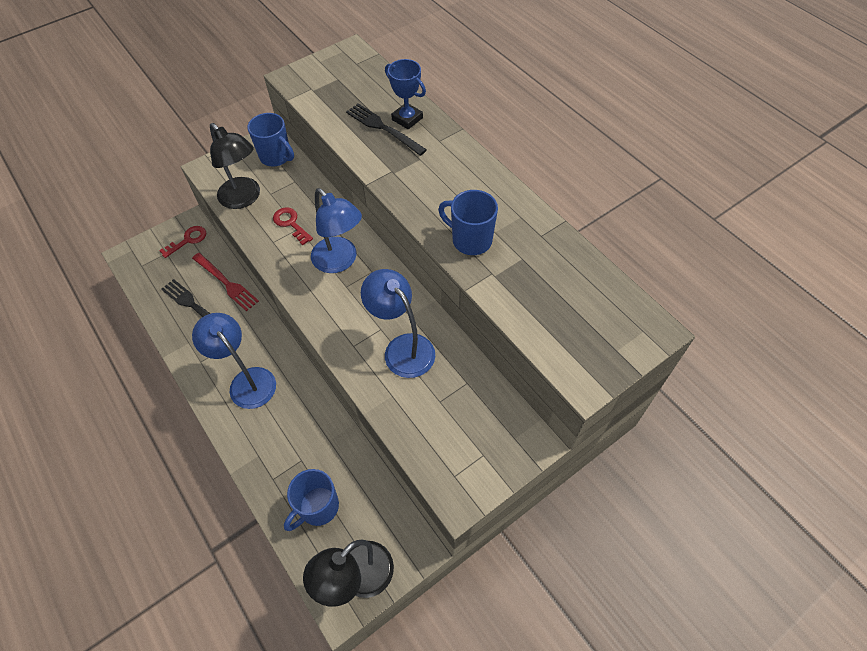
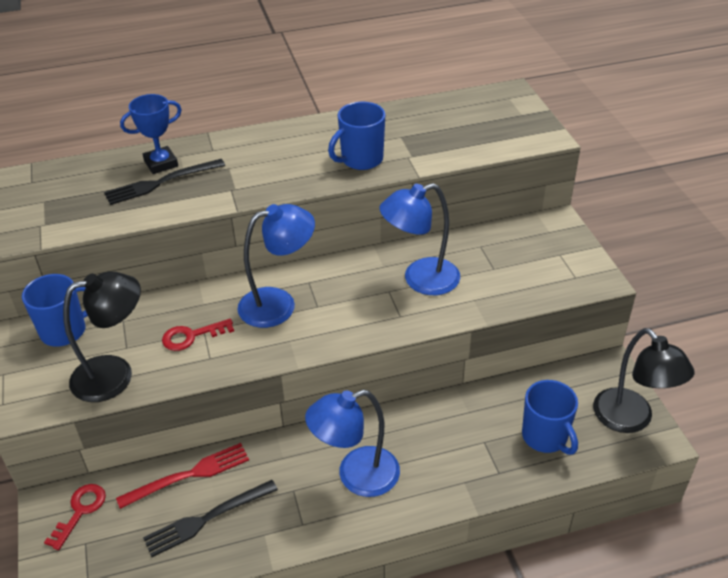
camera: 70 degrees left, 15 degrees down
red key [159,226,206,258] -> red key turned 45 degrees clockwise [44,484,106,550]

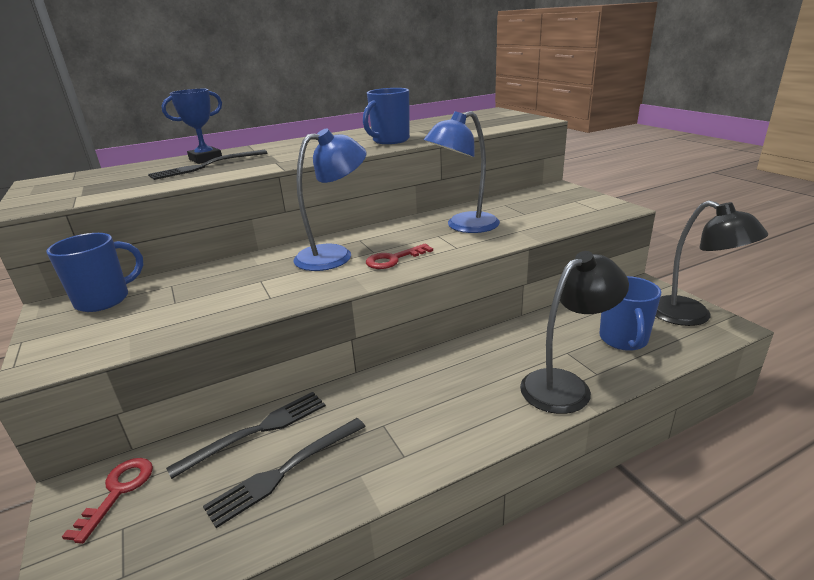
camera: 10 degrees left, 15 degrees down
black lamp [63,271,141,402] -> black lamp moved to [520,251,629,414]
red fork [116,443,249,509] -> black fork [166,392,326,479]
red key [162,319,234,351] -> red key moved to [366,244,433,269]
blue lamp [305,390,400,497] -> none
blue mug [522,380,578,455] -> blue mug turned 45 degrees clockwise [599,276,661,351]

